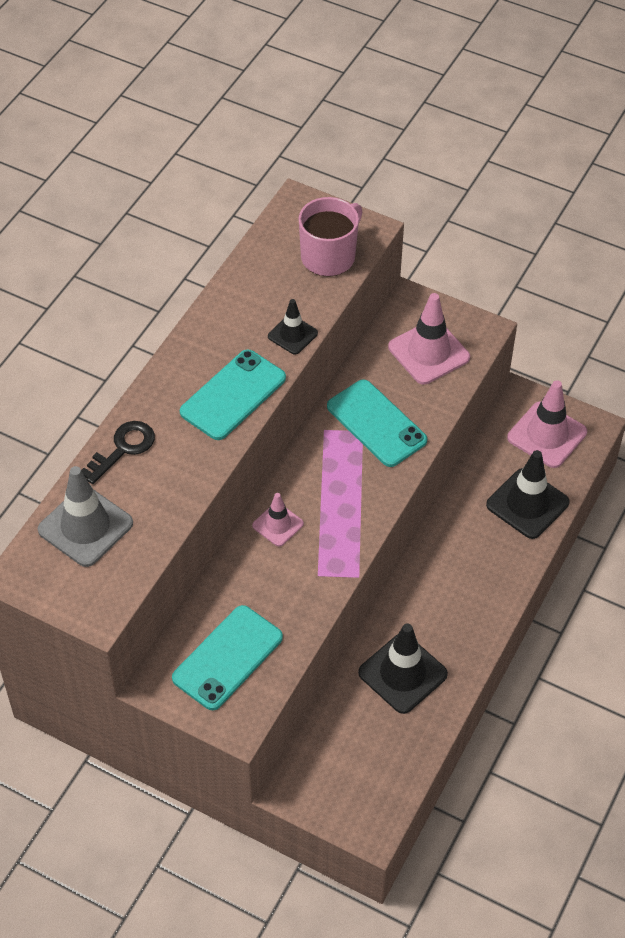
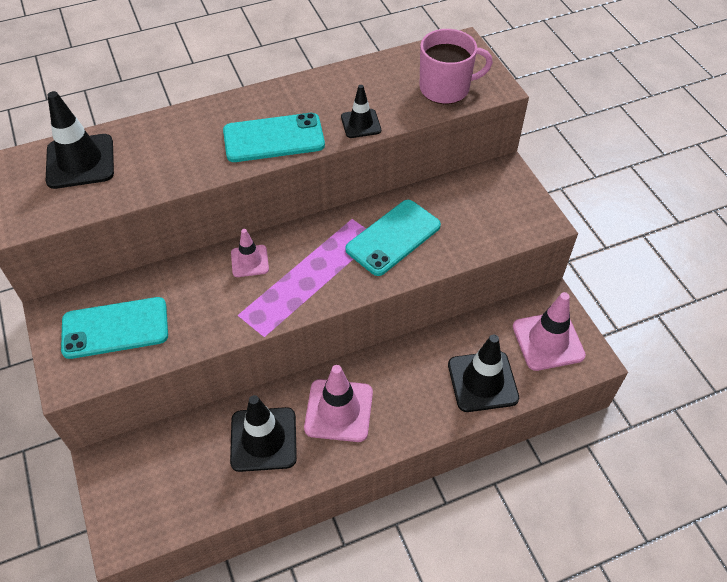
camera: 40 degrees right, 0 degrees up
grey traffic cone [38,466,133,567] -> black traffic cone [46,91,114,189]
black key [81,421,155,484] -> none
turquoise phone [327,379,427,467] -> turquoise phone turned 45 degrees clockwise [345,200,441,276]
pink traffic cone [388,293,470,384] -> pink traffic cone moved to [304,365,373,442]

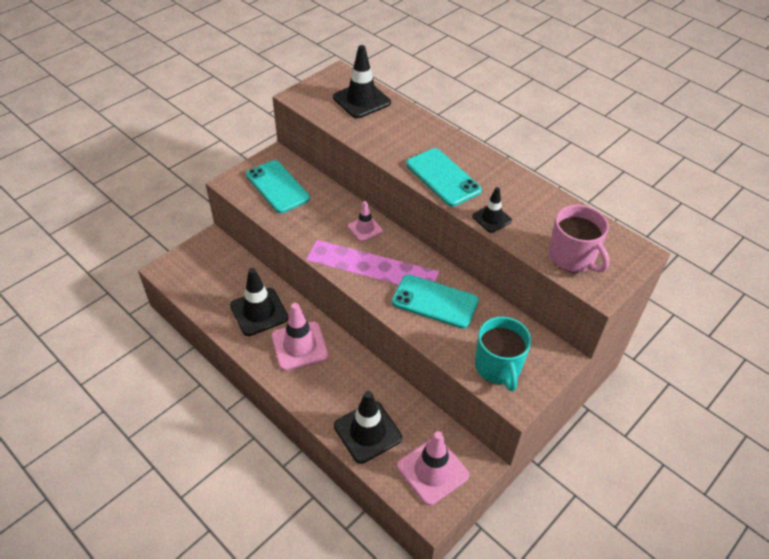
camera: 65 degrees right, 5 degrees down
none -> turquoise mug [475,317,531,391]

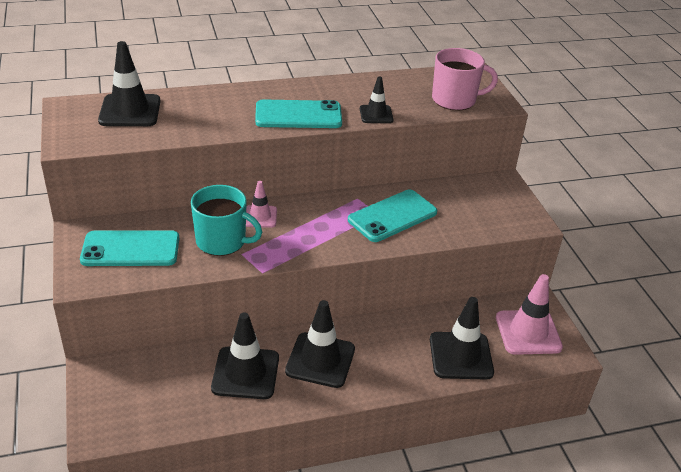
camera: 60 degrees left, 10 degrees down
pink traffic cone [272,303,328,371] -> black traffic cone [285,300,355,388]
turquoise mug [475,317,531,391] -> turquoise mug moved to [191,185,262,256]

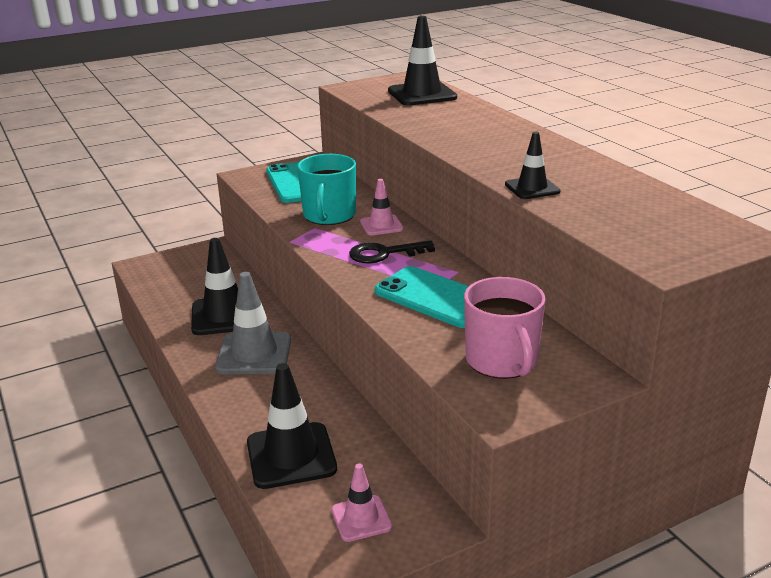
camera: 80 degrees right, 10 degrees down
turquoise phone [255,100,342,128] -> none
black traffic cone [285,300,355,388] -> grey traffic cone [215,272,291,374]
pink mug [432,48,498,111] -> pink mug moved to [464,277,546,379]
pink traffic cone [496,274,563,355] -> pink traffic cone [331,464,392,542], size x0.58
none -> black key [349,240,435,263]

